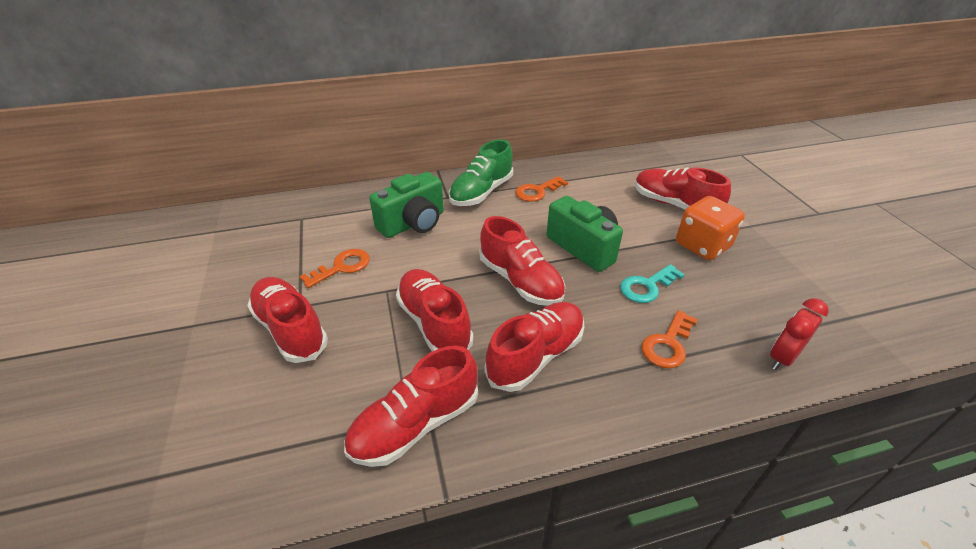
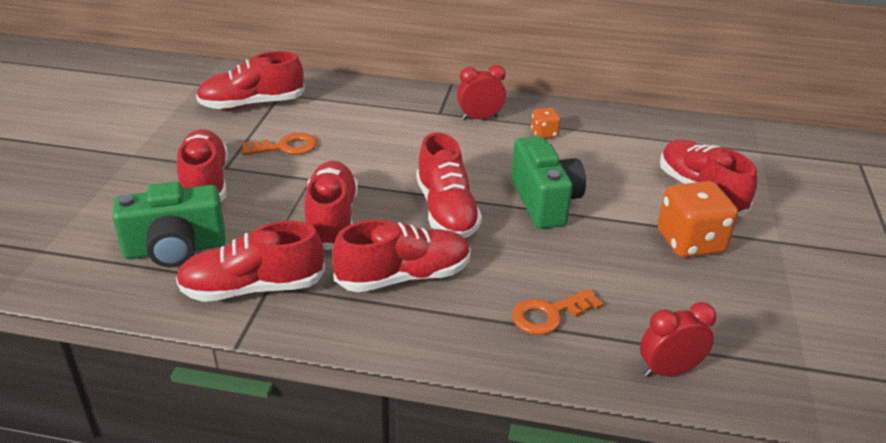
camera: 25 degrees right, 5 degrees down
green camera [369,172,444,238] -> green camera moved to [112,182,226,267]
green shoe [449,140,513,206] -> red clock [457,65,506,120]
orange key [515,176,568,202] -> orange dice [531,108,561,138]
turquoise key [620,264,685,303] -> none
none -> red shoe [196,51,305,110]

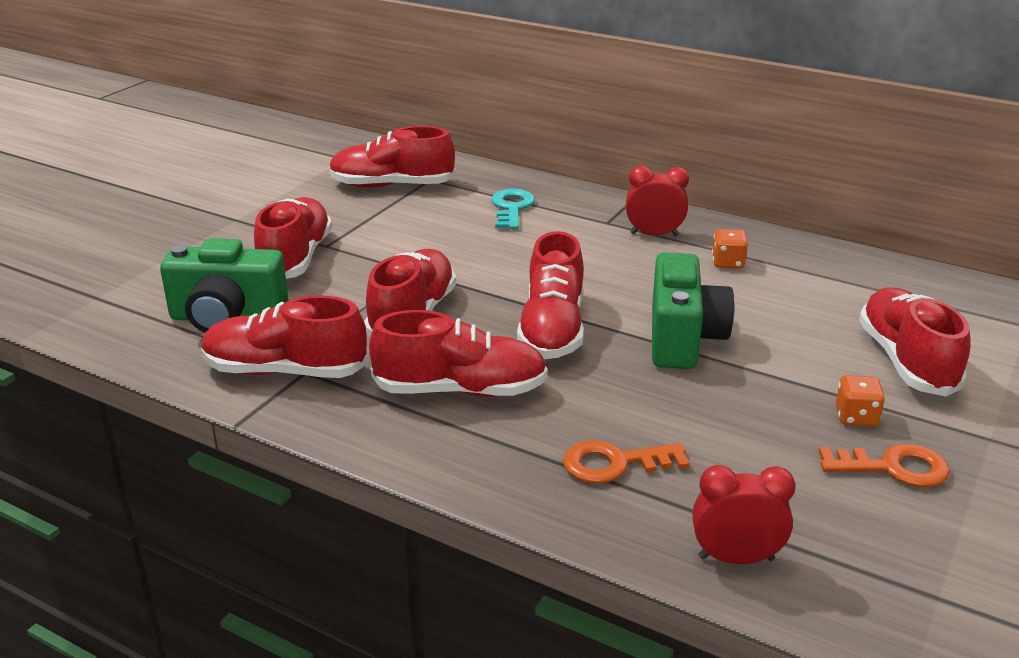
camera: 20 degrees right, 5 degrees down
orange key [241,133,317,155] -> orange key moved to [818,444,950,487]
orange dice [658,181,738,258] -> orange dice [836,375,885,427], size x0.50
none -> turquoise key [492,189,535,229]

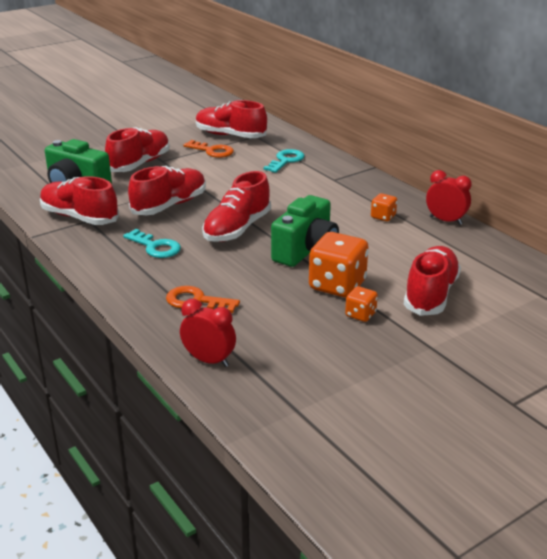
camera: 25 degrees right, 0 degrees up
red shoe [369,310,548,397] -> turquoise key [123,229,181,258]
red clock [626,165,689,236] -> red clock moved to [426,170,472,225]
orange key [818,444,950,487] -> orange key moved to [183,140,234,158]
none -> orange dice [309,232,369,298]

